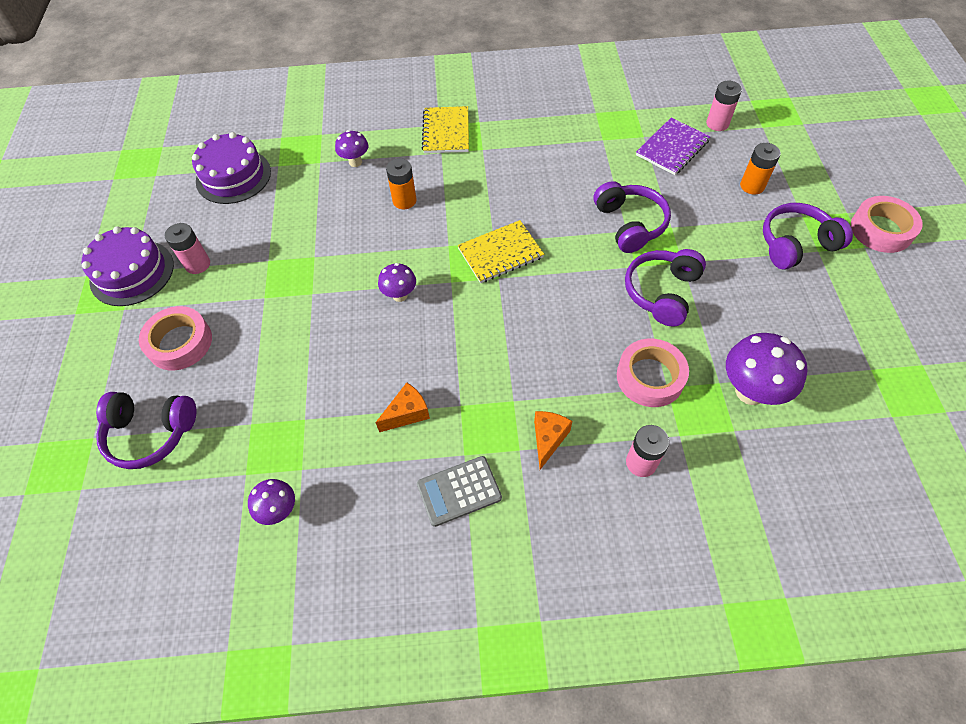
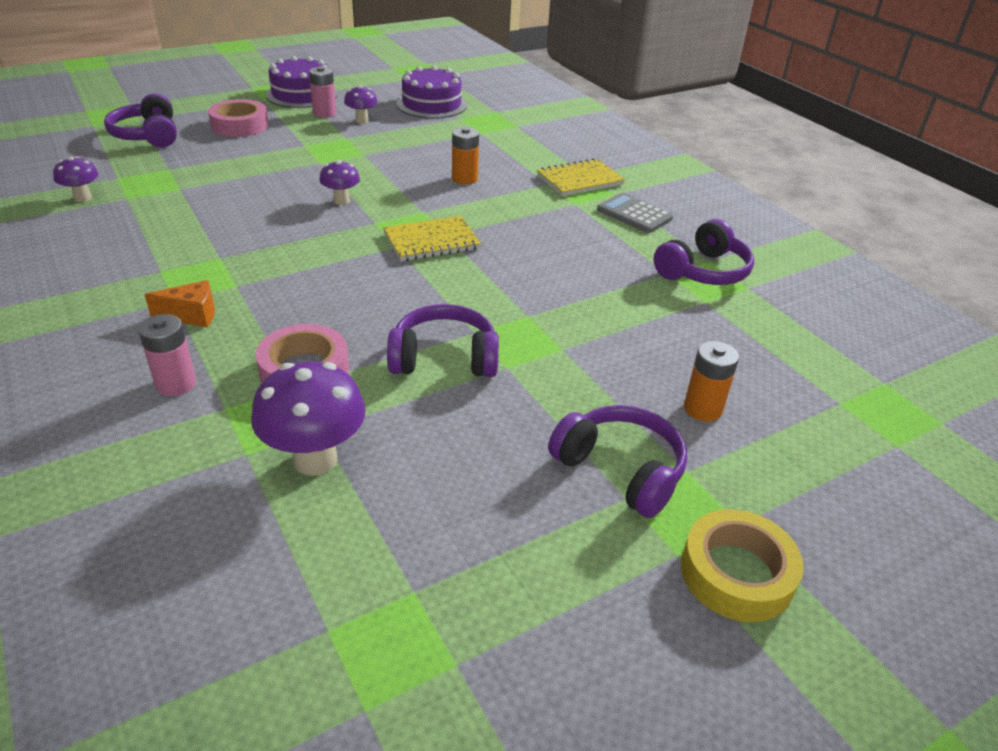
camera: 60 degrees right, 20 degrees down
purple mushroom [335,130,368,167] -> purple mushroom moved to [344,85,378,124]
orange cheese [375,382,430,432] -> none
grey calculator [417,456,502,527] -> grey calculator moved to [597,193,673,233]
yellow notebook [457,220,544,283] -> yellow notebook turned 60 degrees counterclockwise [383,216,481,261]
purple headphones [594,181,671,253] -> purple headphones moved to [654,219,754,285]
purple notebook [636,117,710,175] -> none
pink battery [706,81,742,131] -> none
pink tape [851,196,923,253] -> yellow tape [681,509,804,622]

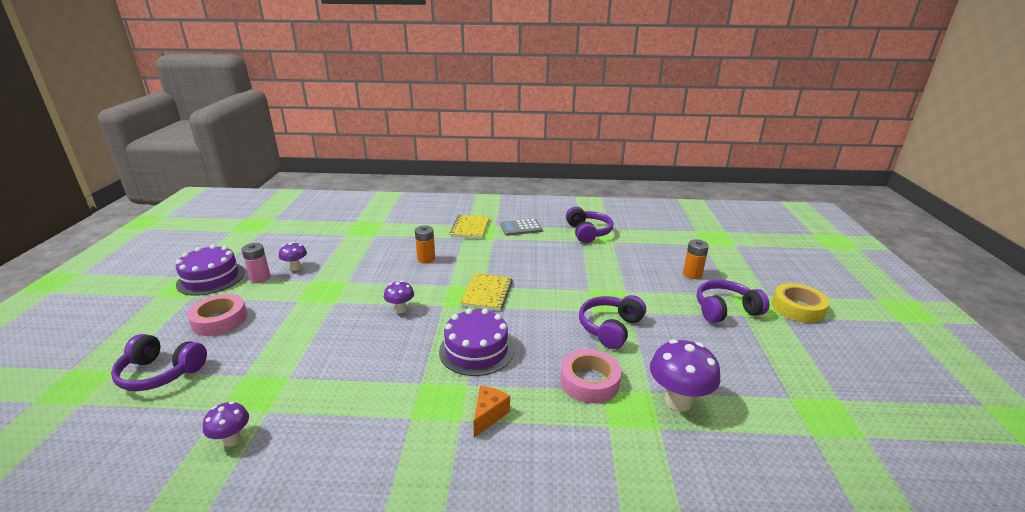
camera: 55 degrees left, 10 degrees down
pink battery [138,314,196,396] -> none
purple cake [396,65,467,118] -> purple cake moved to [439,308,514,376]

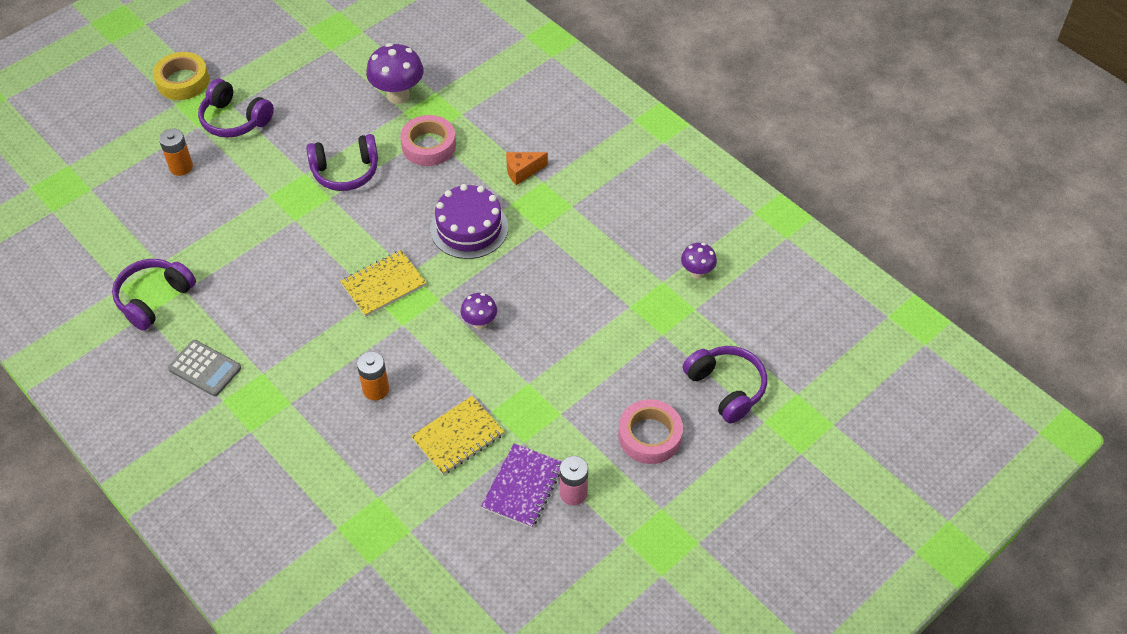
camera: 135 degrees left, 25 degrees up
purple cake [176,245,245,296] -> none
purple mushroom [279,242,307,271] -> purple notebook [481,443,562,528]
yellow notebook [449,215,490,239] -> yellow notebook moved to [411,396,504,475]

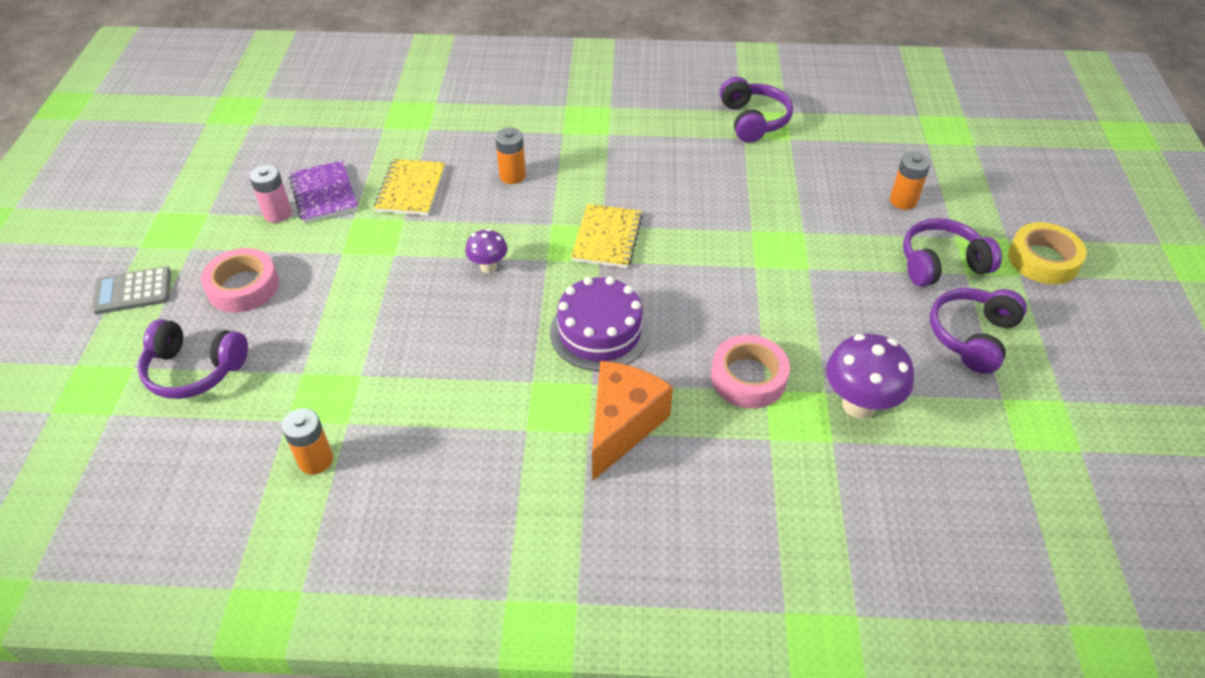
camera: 135 degrees right, 5 degrees down
grey calculator [168,340,241,396] -> grey calculator moved to [92,266,171,314]
purple headphones [306,134,378,191] -> purple headphones moved to [930,288,1027,374]
orange cheese [506,152,548,185] -> orange cheese [592,361,673,481], size x1.85
purple mushroom [681,243,717,279] -> orange battery [282,408,333,474]

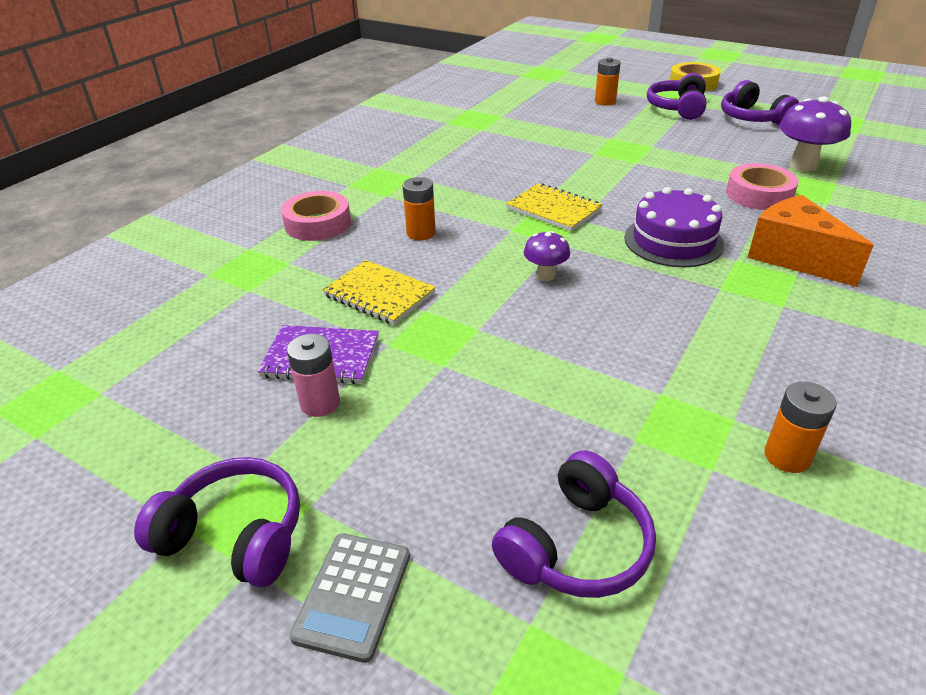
camera: 60 degrees left, 10 degrees down
pink tape [201,248,279,313] -> pink tape moved to [281,191,351,241]
purple headphones [720,77,793,143] -> purple headphones moved to [134,457,300,588]

